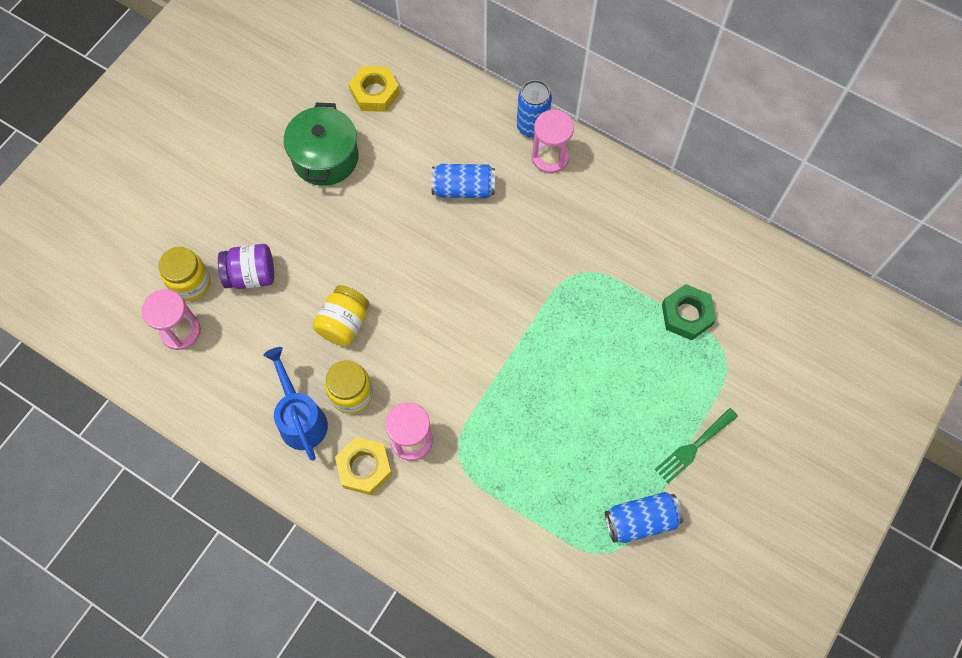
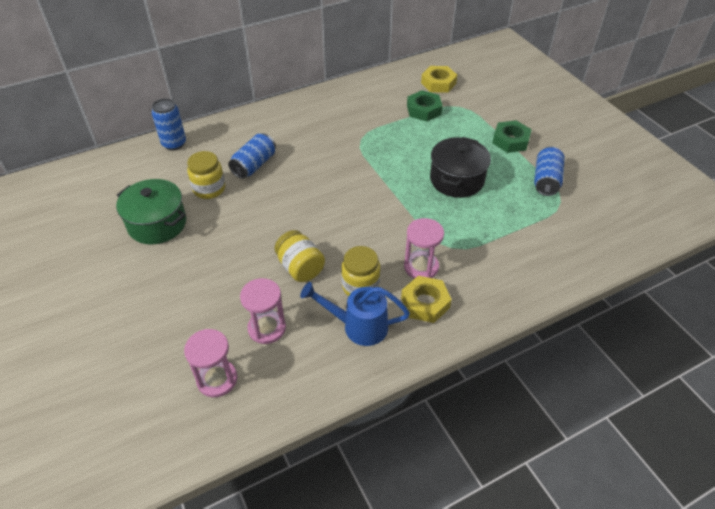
camera: 60 degrees left, 20 degrees down
yellow jar [158,247,211,301] -> yellow jar moved to [187,151,225,199]
purple jar [218,244,274,289] -> none
yellow nut [349,66,400,112] -> yellow nut moved to [421,66,457,93]
blue can [517,80,552,138] -> blue can moved to [152,98,186,151]
pink hourglass [532,110,574,173] -> pink hourglass moved to [240,278,286,344]
green fork [655,408,738,483] -> green nut [492,120,532,153]
none -> black pot [430,137,491,198]

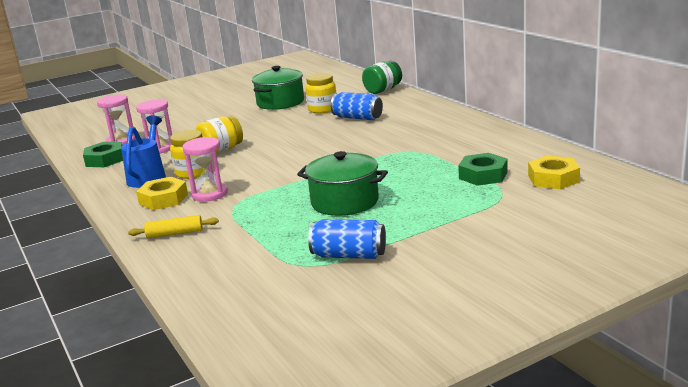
camera: 90 degrees right, 25 degrees down
blue can [152,98,186,151] -> green jar [362,61,402,94]
black pot [430,137,491,198] -> green pot [297,151,388,216]
green nut [492,120,532,153] -> green nut moved to [83,142,123,167]
none -> yellow rolling pin [128,215,219,238]

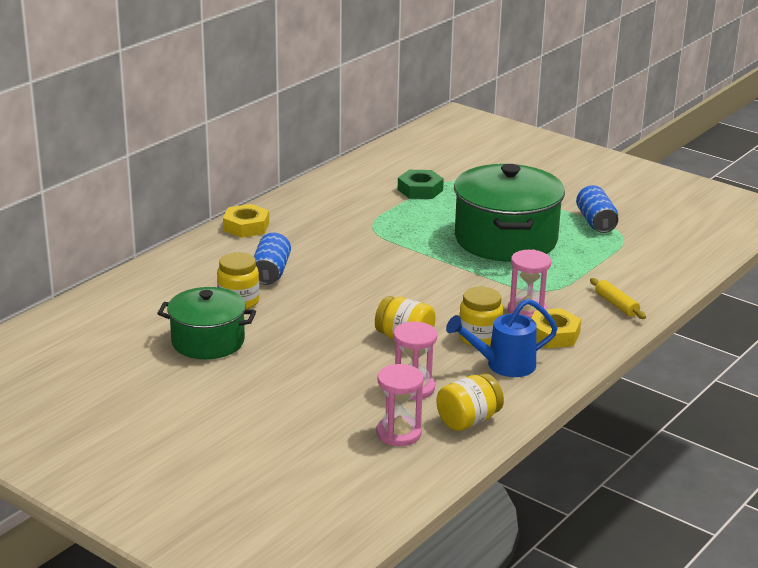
camera: 115 degrees left, 5 degrees up
green nut [83,142,123,167] -> yellow jar [436,373,504,431]
green pot [297,151,388,216] -> green pot [454,164,565,262], size x1.61
green jar [362,61,402,94] -> none
yellow nut [528,155,580,189] -> yellow nut moved to [223,204,269,238]

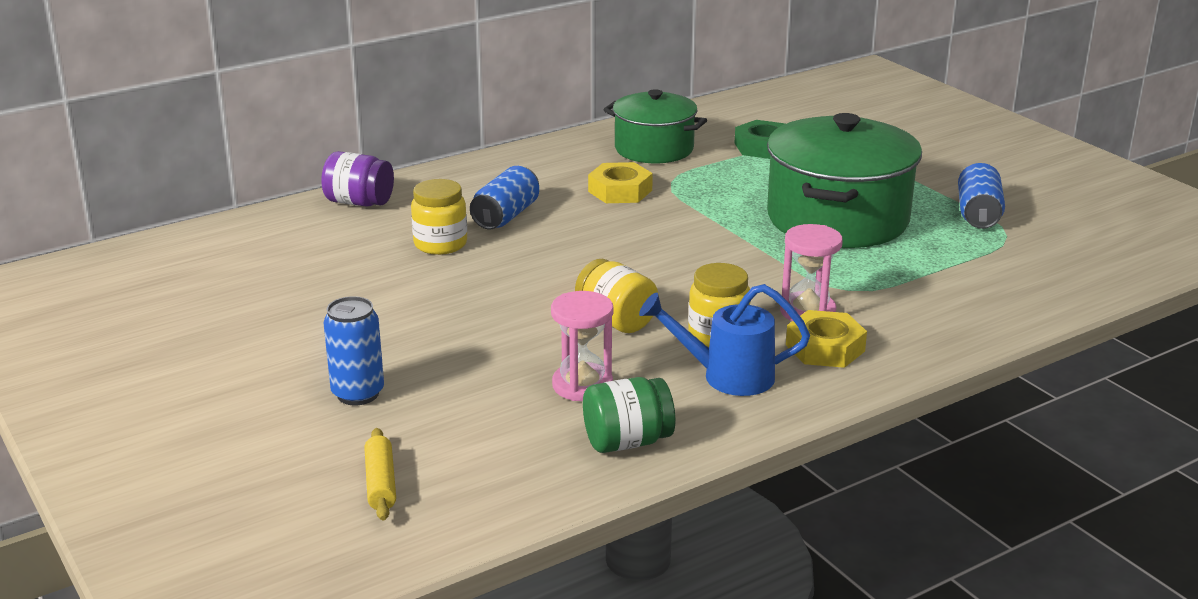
camera: 20 degrees right, 0 degrees up
green pot [157,287,256,359] -> green pot moved to [603,89,707,163]
yellow nut [223,204,269,238] -> yellow nut moved to [588,162,653,203]
pink hourglass [376,364,424,446] -> none
yellow jar [436,373,504,431] -> green jar [583,377,675,453]
yellow rolling pin [590,278,646,319] -> yellow rolling pin moved to [364,428,396,521]
none -> purple jar [321,151,394,206]
none -> blue can [323,296,384,405]

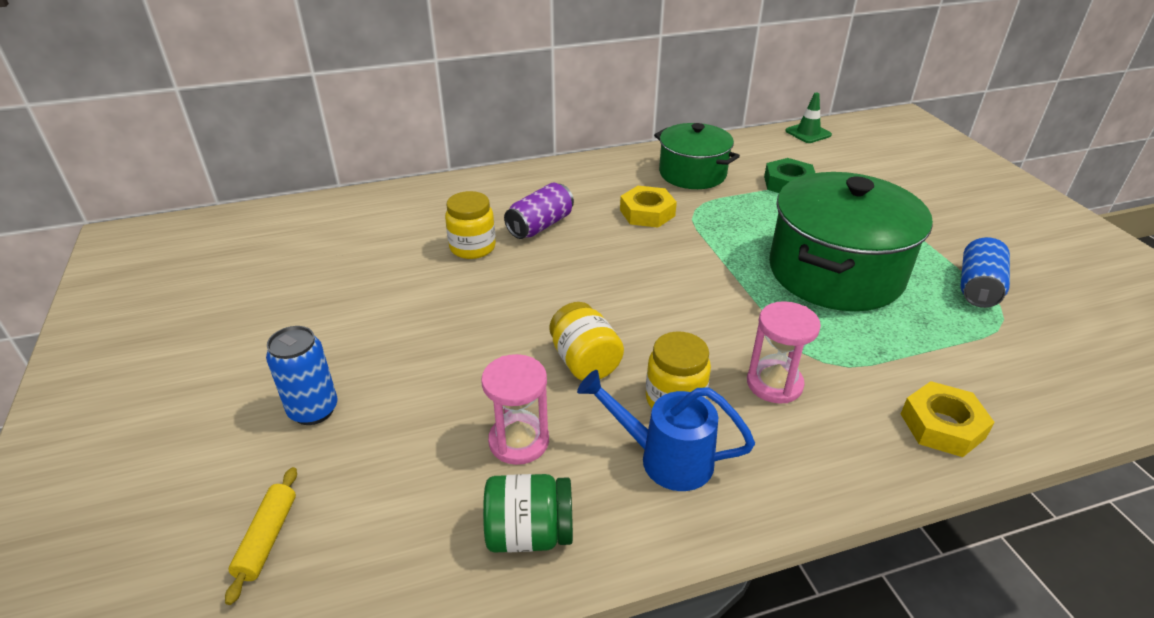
camera: 15 degrees right, 10 degrees up
purple jar [321,151,394,206] -> none
blue can [470,166,539,229] -> purple can [504,183,574,239]
yellow nut [786,310,867,368] -> yellow nut moved to [901,381,995,457]
none -> green traffic cone [785,93,832,143]

